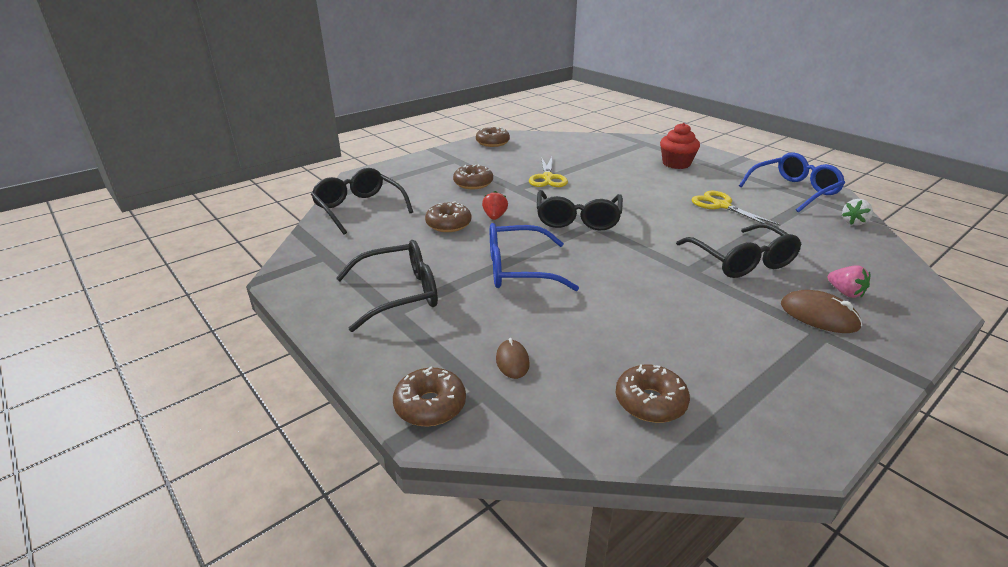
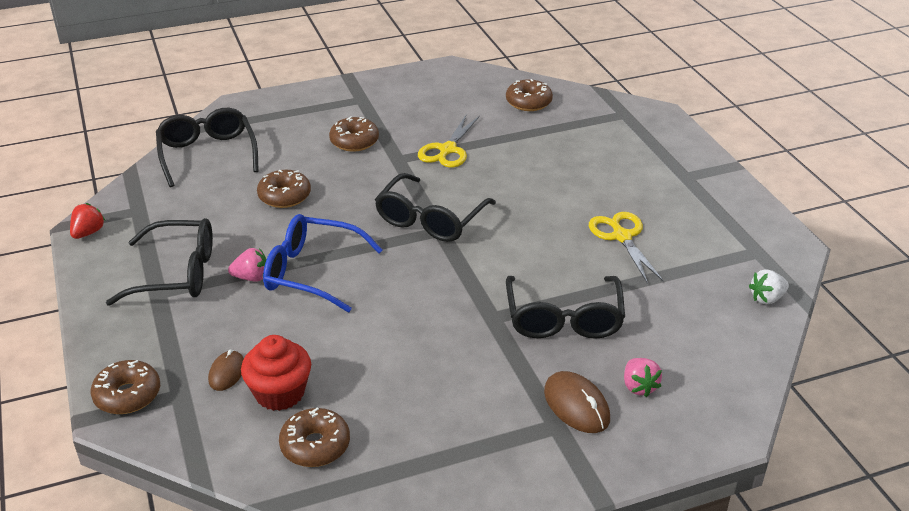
camera: 20 degrees right, 5 degrees up
brown donut [476,126,510,147] -> brown donut moved to [506,79,553,111]
red strawberry [482,191,508,220] -> red strawberry moved to [70,203,105,239]
red cupcake [660,123,700,169] -> red cupcake moved to [241,335,311,411]
blue glasses [739,152,845,213] -> none
none -> pink strawberry [228,248,267,282]

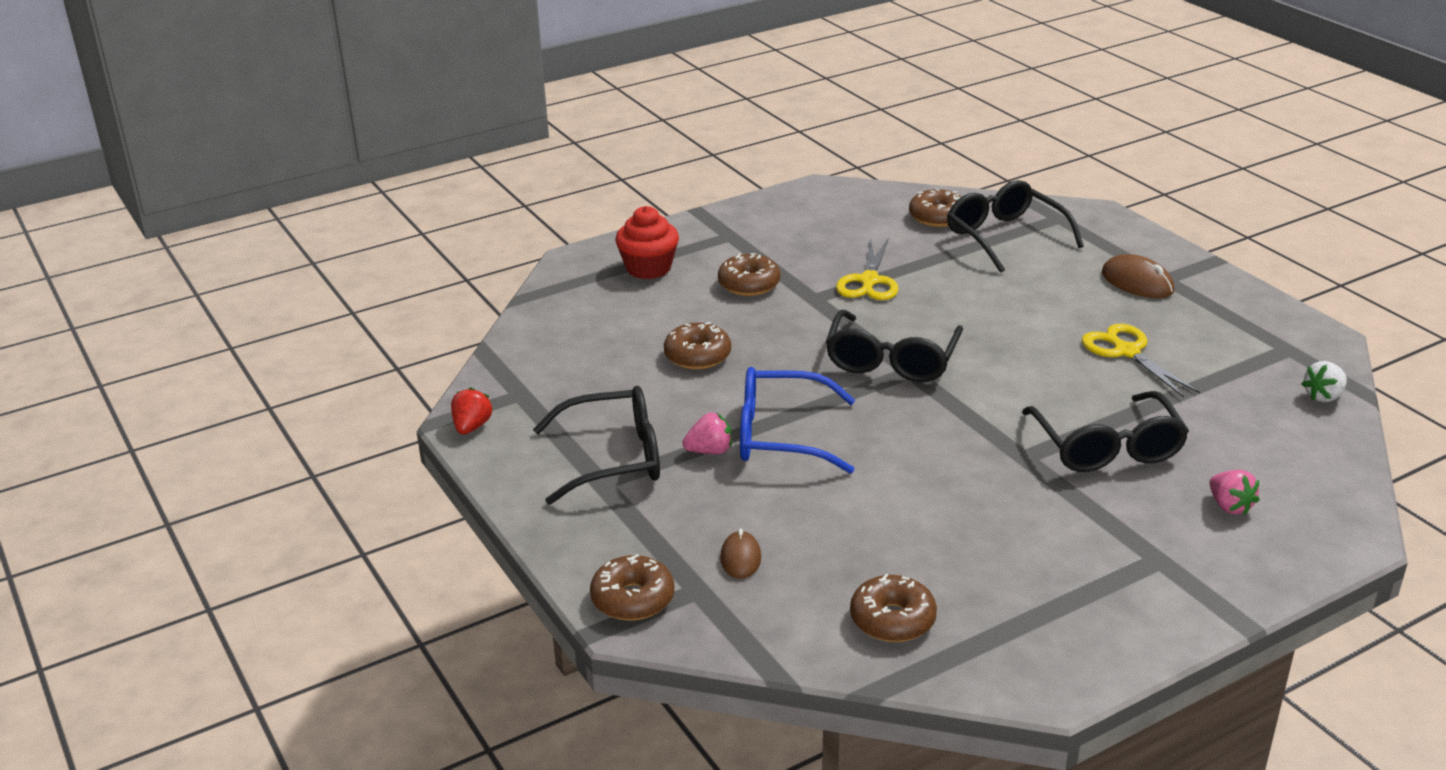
camera: 10 degrees left, 5 degrees down
black glasses [156,108,259,187] -> black glasses moved to [947,180,1084,273]
red cupcake [241,335,311,411] -> red cupcake moved to [615,206,679,279]
brown mouse [544,371,610,433] -> brown mouse moved to [1102,254,1174,298]

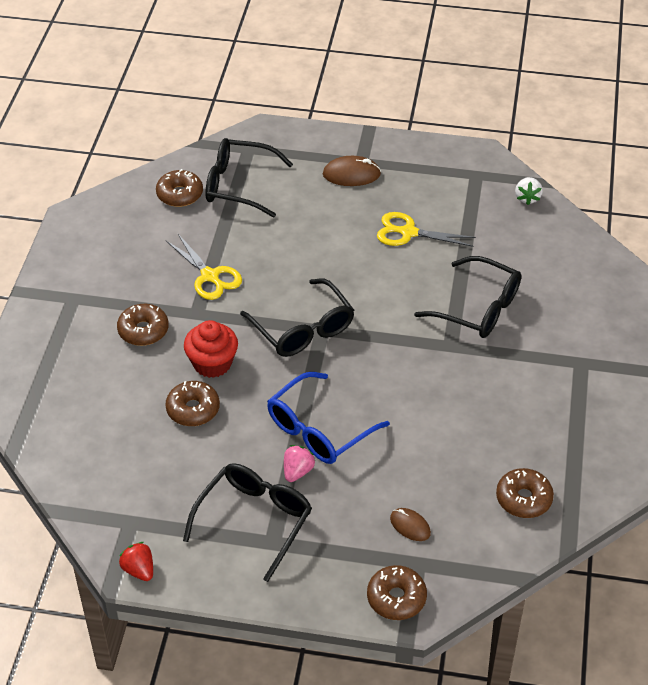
camera: 50 degrees left, 15 degrees up
red cupcake [615,206,679,279] -> red cupcake moved to [184,320,238,378]
pink strawberry [1209,470,1260,515] -> none

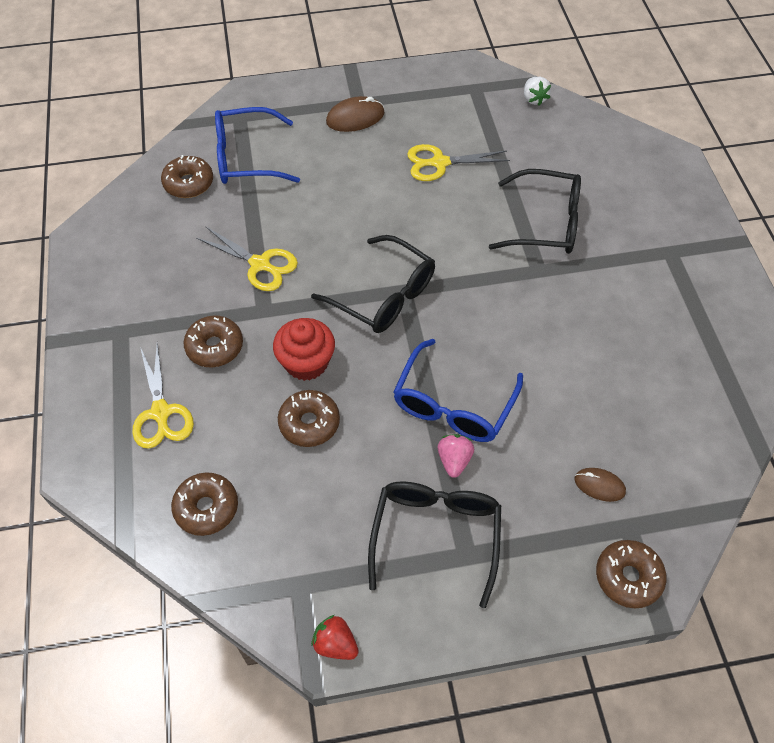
camera: 20 degrees left, 10 degrees up
black glasses [205,138,293,217] -> blue glasses [215,107,300,184]
brown donut [496,468,554,518] -> brown donut moved to [171,472,238,536]
none -> yellow scissors [132,343,194,448]

